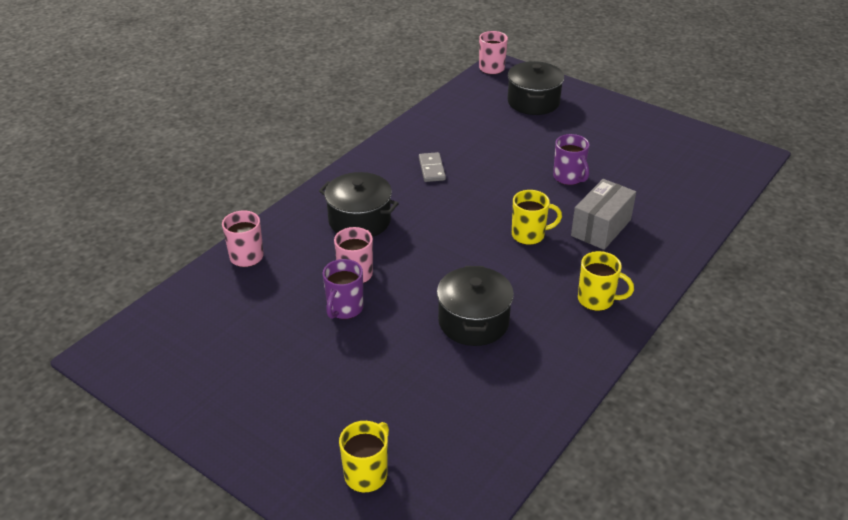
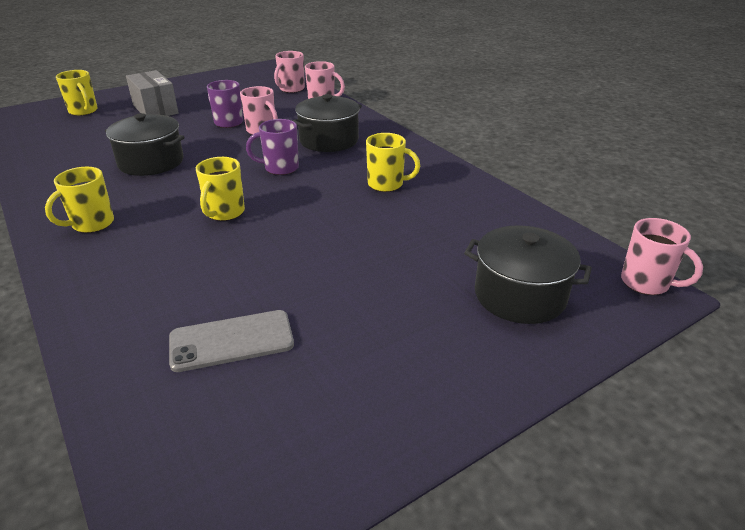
camera: 110 degrees right, 5 degrees down
grey domino [419,152,446,182] -> yellow mug [366,133,420,192]
purple mug [553,134,590,185] -> purple mug moved to [246,119,299,175]
grey box [571,179,636,250] -> grey box moved to [126,70,179,116]
none -> grey phone [169,310,294,372]
none -> pink mug [274,51,305,93]

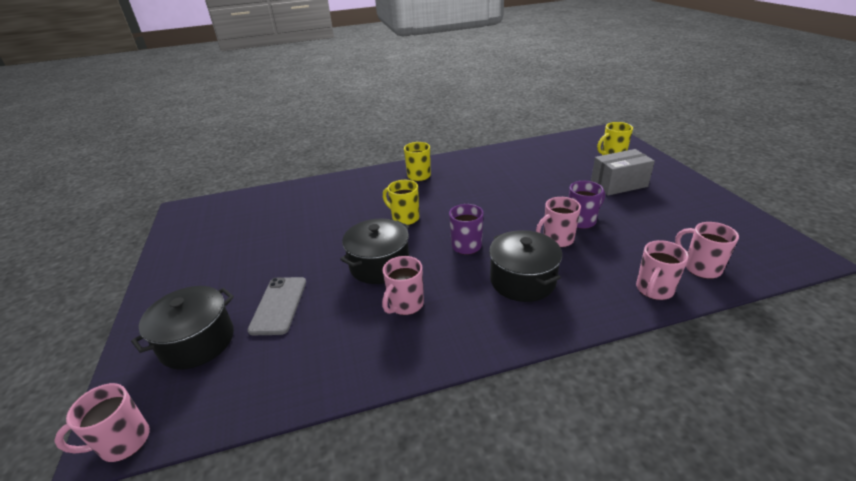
camera: 110 degrees right, 0 degrees up
black pot [105,113,185,176] -> black pot moved to [340,218,409,284]
grey phone [169,310,294,372] -> grey phone moved to [247,277,306,335]
yellow mug [366,133,420,192] -> pink mug [382,256,424,315]

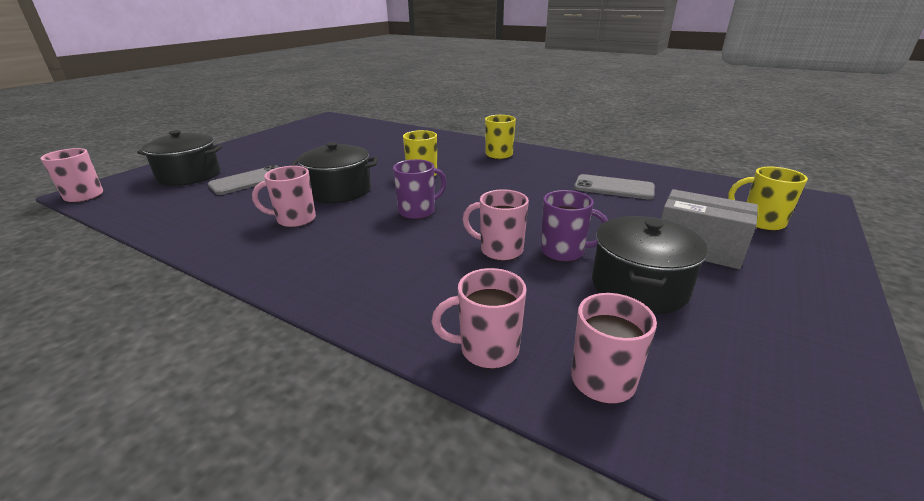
camera: 45 degrees right, 5 degrees down
black pot [489,230,562,302] -> black pot moved to [592,216,708,314]
none -> grey phone [574,174,655,200]

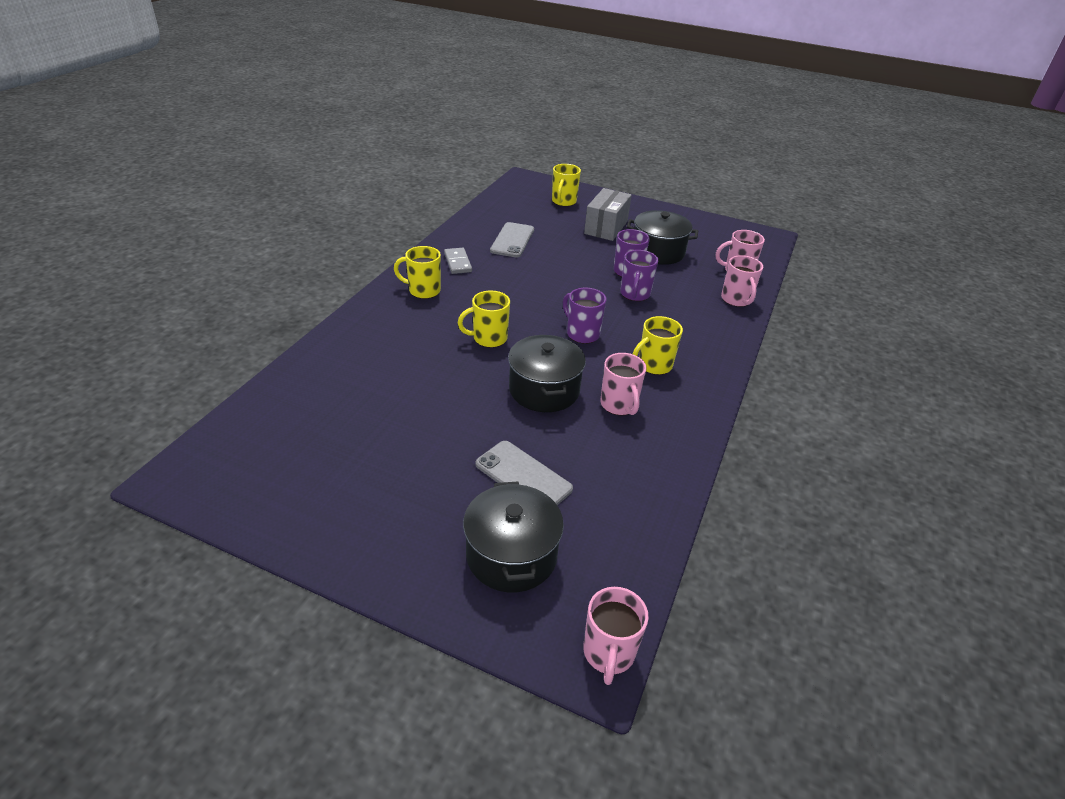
camera: 100 degrees left, 10 degrees up
pink mug [463,189,529,261] -> purple mug [620,250,658,301]
none -> grey domino [444,248,472,274]
none -> yellow mug [633,316,683,375]

